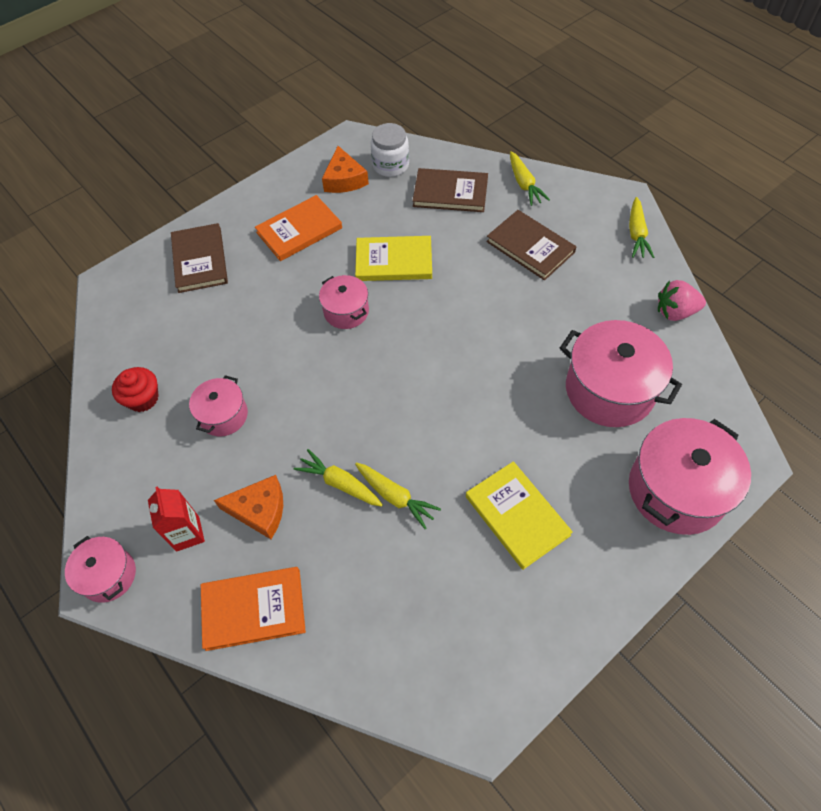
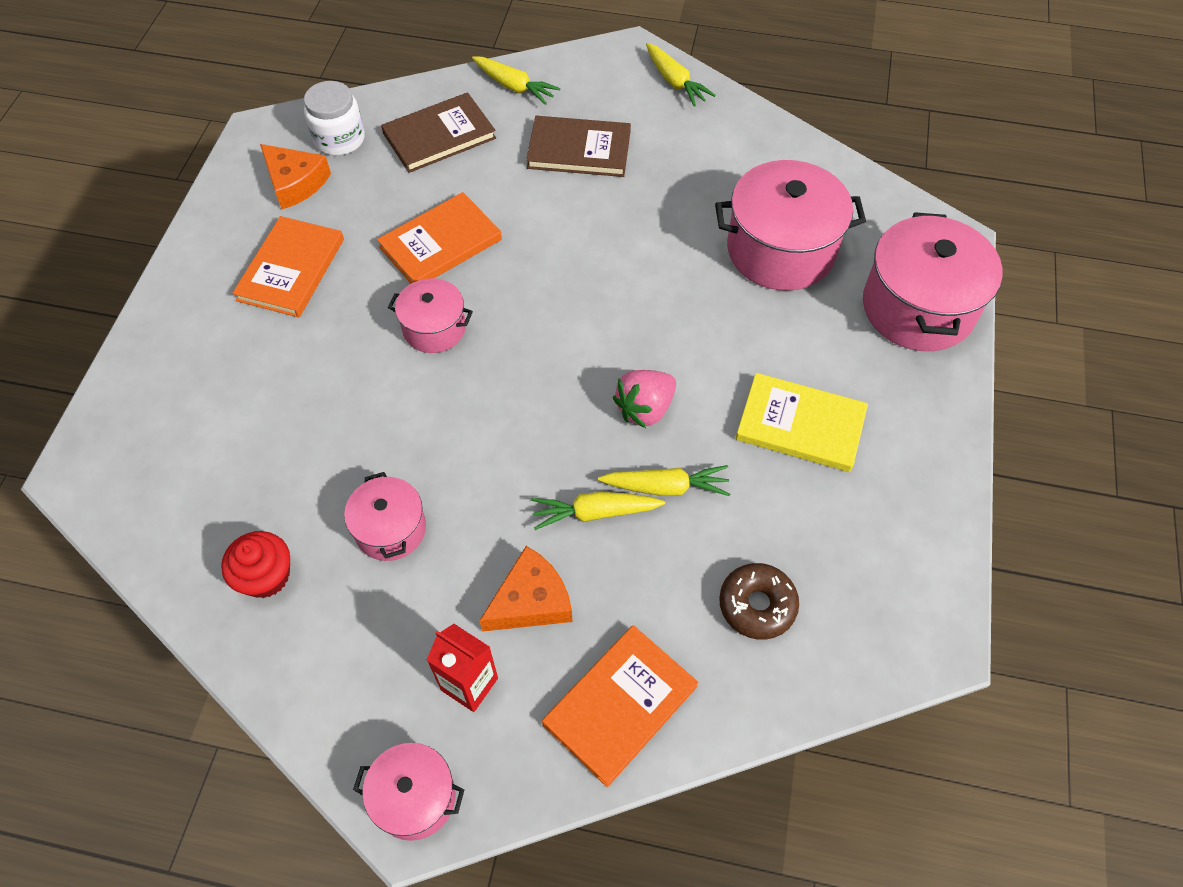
camera: 40 degrees left, 0 degrees up
brown book [171,223,228,293] -> none
yellow book [355,236,432,281] -> orange book [377,192,502,284]
pink strawberry [658,280,706,321] -> pink strawberry moved to [613,370,676,428]
none -> brown donut [719,563,799,640]

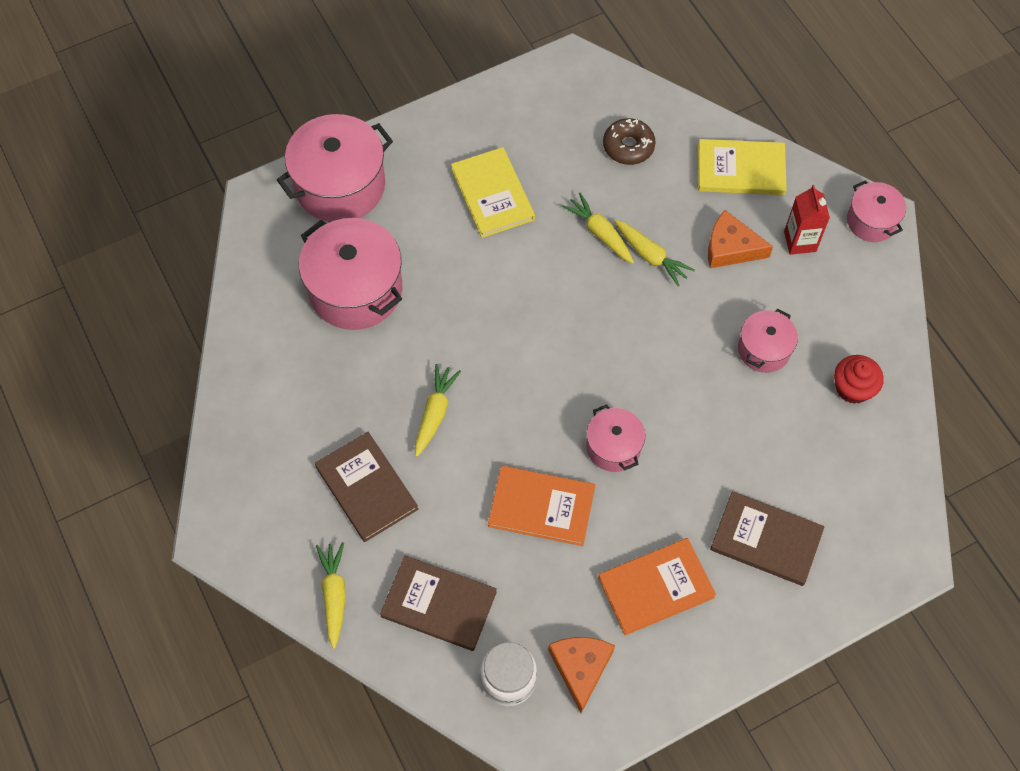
camera: 130 degrees left, 5 degrees up
orange book [542,625,699,787] -> yellow book [698,139,787,195]
pink strawberry [613,370,676,428] -> none
yellow carrot [646,43,716,107] -> yellow carrot moved to [415,364,461,457]
none -> brown book [710,491,824,586]

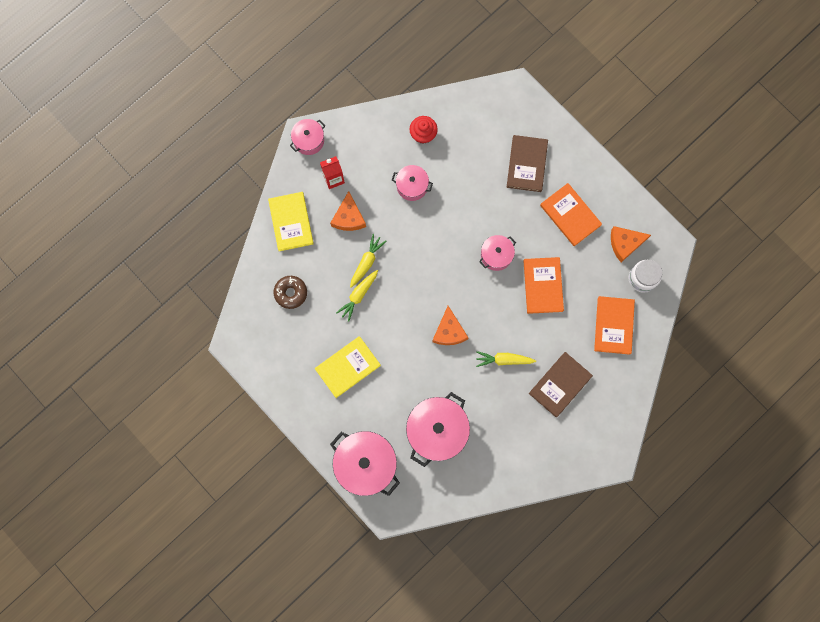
camera: 105 degrees left, 15 degrees up
yellow carrot [316,542,346,649] -> none
brown book [380,555,497,651] -> orange book [594,296,635,355]
none -> orange cheese [432,306,468,345]

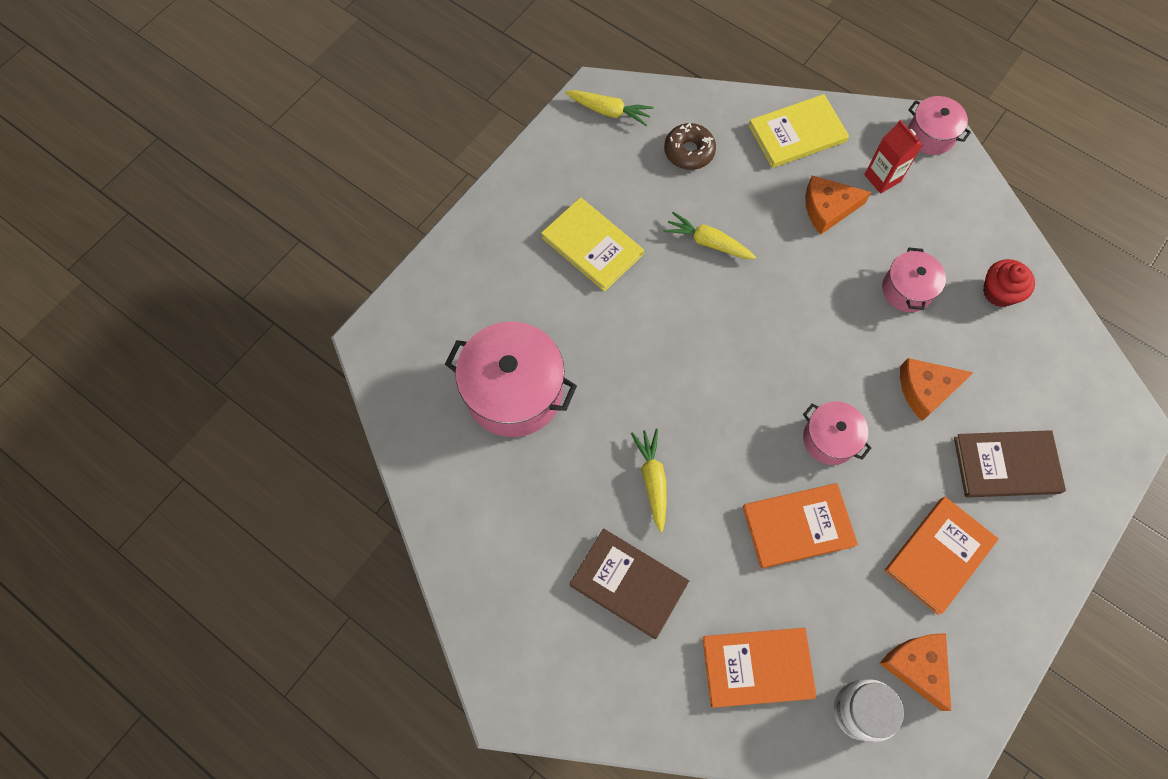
camera: 80 degrees right, 10 degrees down
pink pot [330,431,400,496] -> none
yellow carrot [350,234,386,288] -> yellow carrot moved to [565,90,654,126]
orange cheese [432,306,468,345] -> orange cheese moved to [900,358,974,421]

